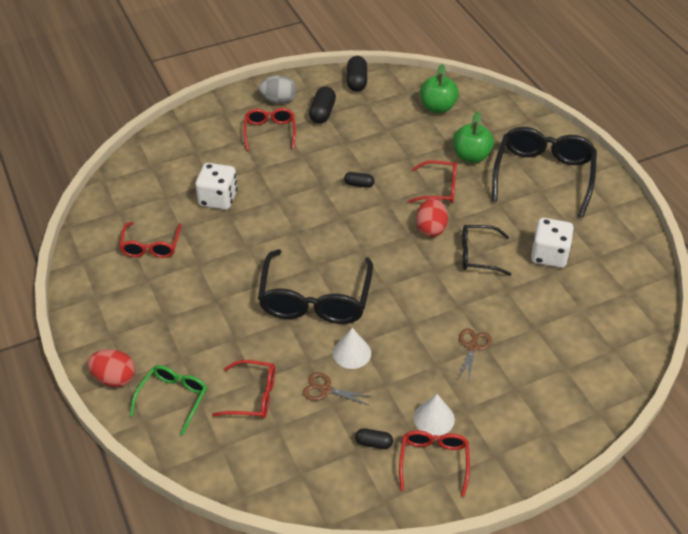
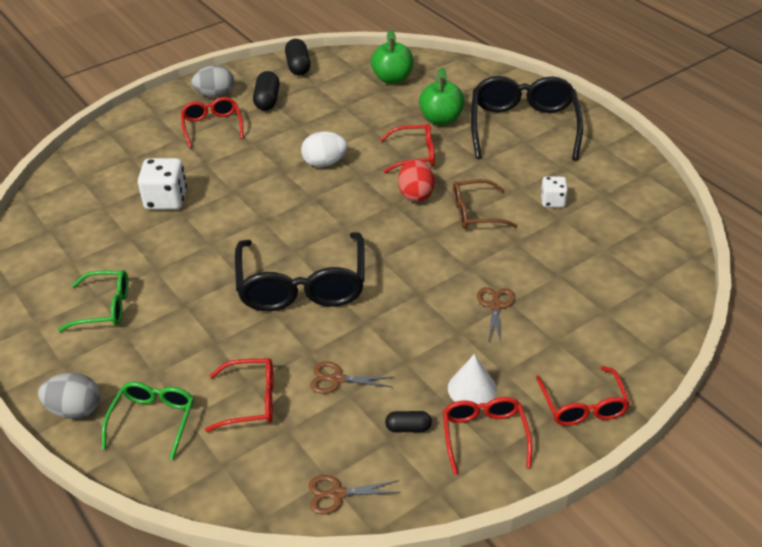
camera: 10 degrees left, 5 degrees down
red egg [87,349,135,387] -> grey egg [38,373,100,419]
red glasses [119,222,181,258] -> red glasses moved to [536,366,630,426]
white cone [333,328,371,369] -> none
black capsule [344,172,374,188] -> white egg [301,132,348,167]
black glasses [462,225,511,276] -> brown glasses [453,179,518,229]
white dice [531,218,574,268] -> white dice [541,176,568,207], size x0.59
none -> green glasses [58,270,128,332]
none -> brown scissors [309,475,401,515]

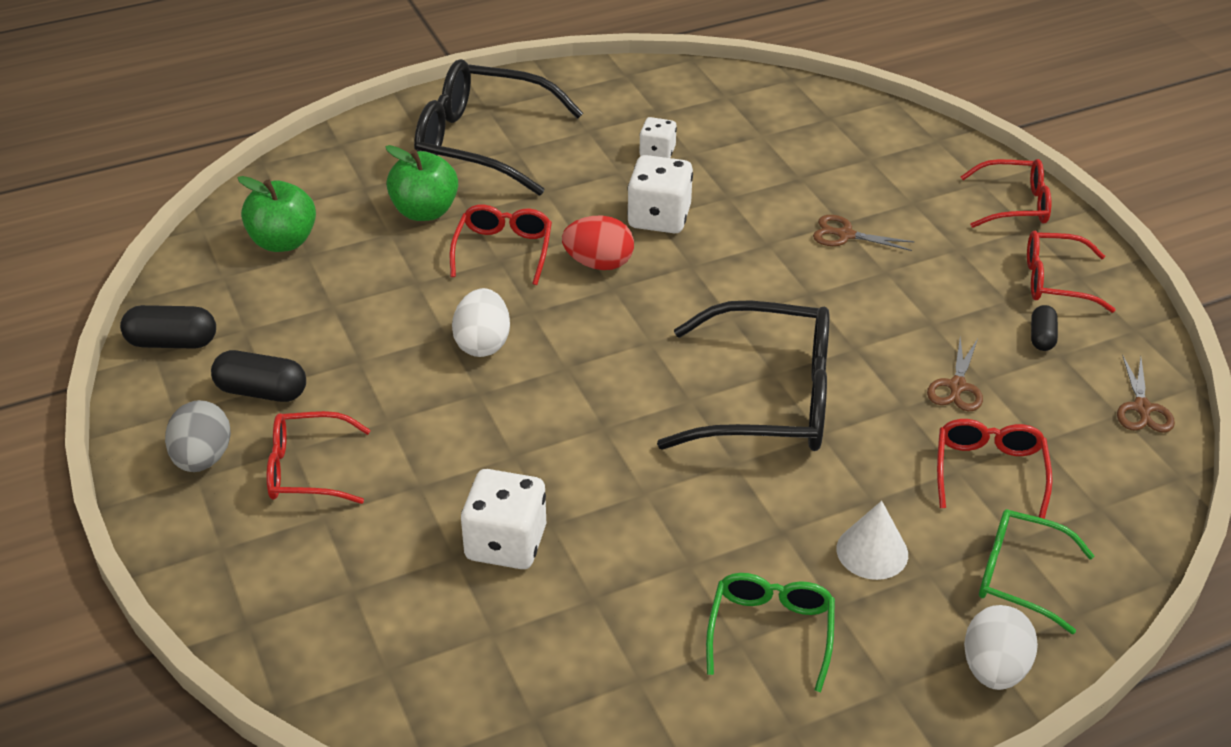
camera: 80 degrees left, 0 degrees up
grey egg [38,373,100,419] -> white egg [964,605,1038,690]
white cone [448,354,497,404] -> white cone moved to [836,501,908,580]
brown glasses [453,179,518,229] -> white dice [627,155,693,233]

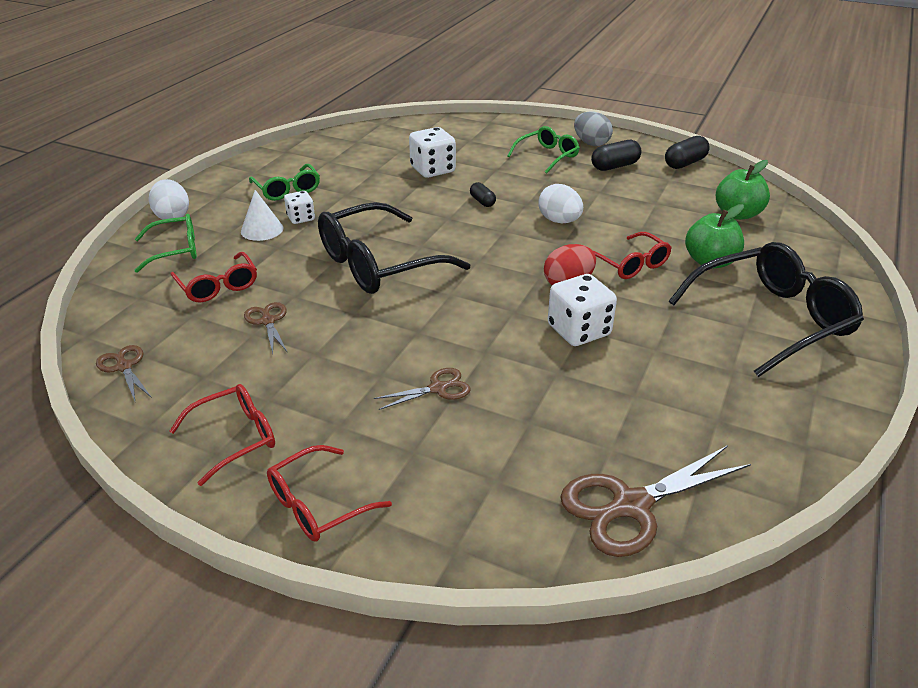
camera: 140 degrees right, 5 degrees down
red glasses [267,411,371,504] -> green glasses [507,126,580,174]
white dice [639,117,677,158] -> white dice moved to [284,191,315,224]
black capsule [1031,305,1058,351] -> black capsule moved to [470,182,496,207]
none -> brown scissors [560,445,751,557]

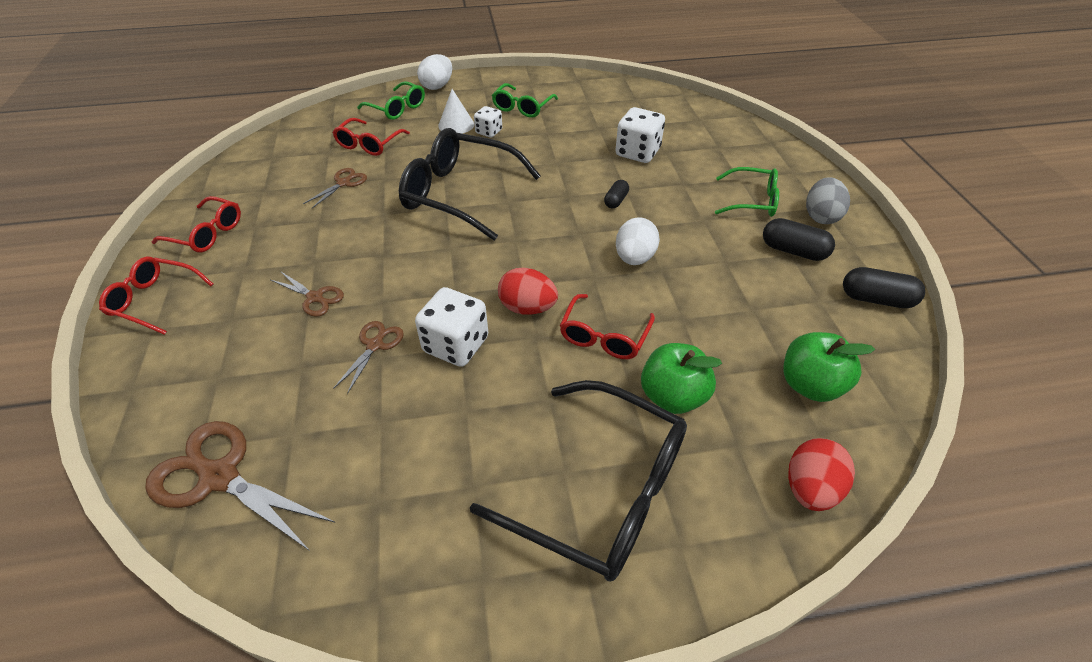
camera: 55 degrees right, 10 degrees up
brown scissors [96,345,152,401] -> brown scissors moved to [333,321,404,394]
none -> red egg [788,438,855,511]

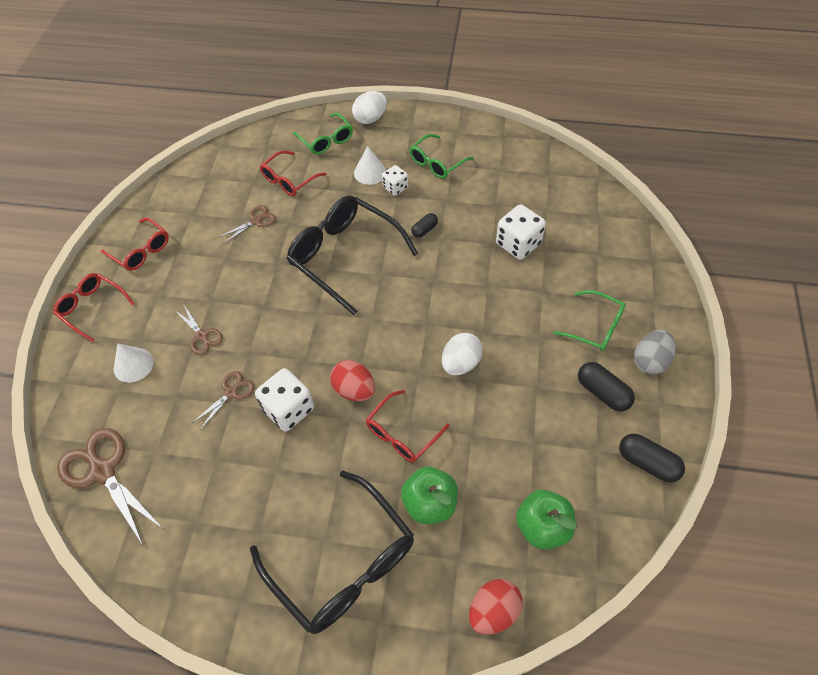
camera: 20 degrees right, 10 degrees up
black capsule [604,180,629,209] -> black capsule moved to [411,213,438,238]
none -> white cone [114,344,154,383]

